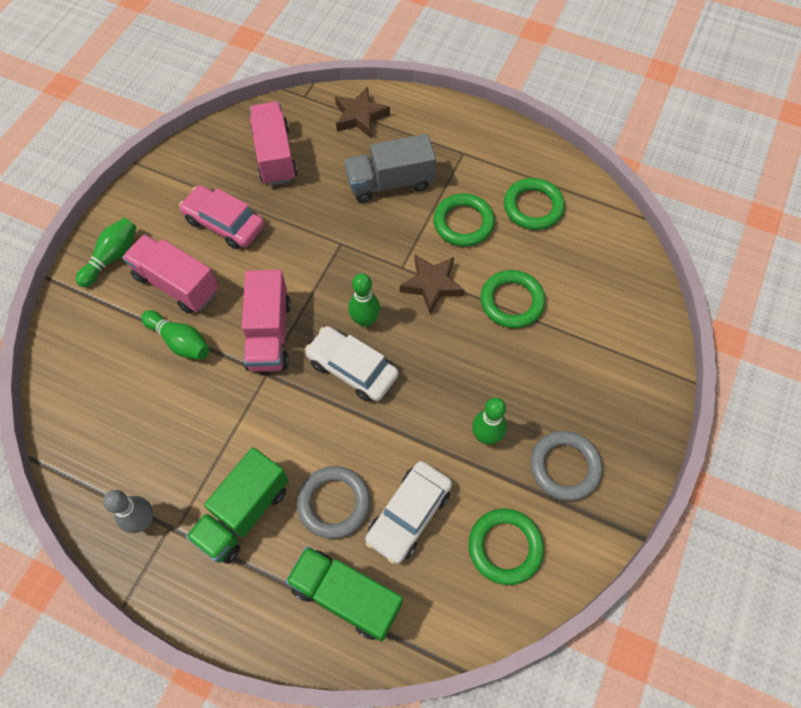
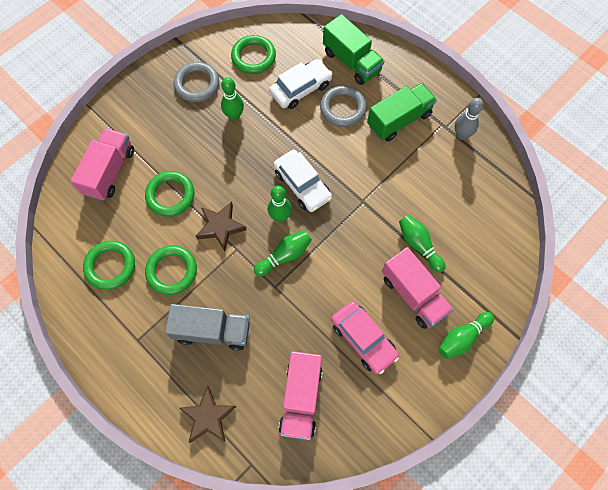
camera: 160 degrees left, 5 degrees up
pink truck [242,270,291,372] -> pink truck moved to [71,128,134,201]
none -> green bowling pin [254,231,312,277]

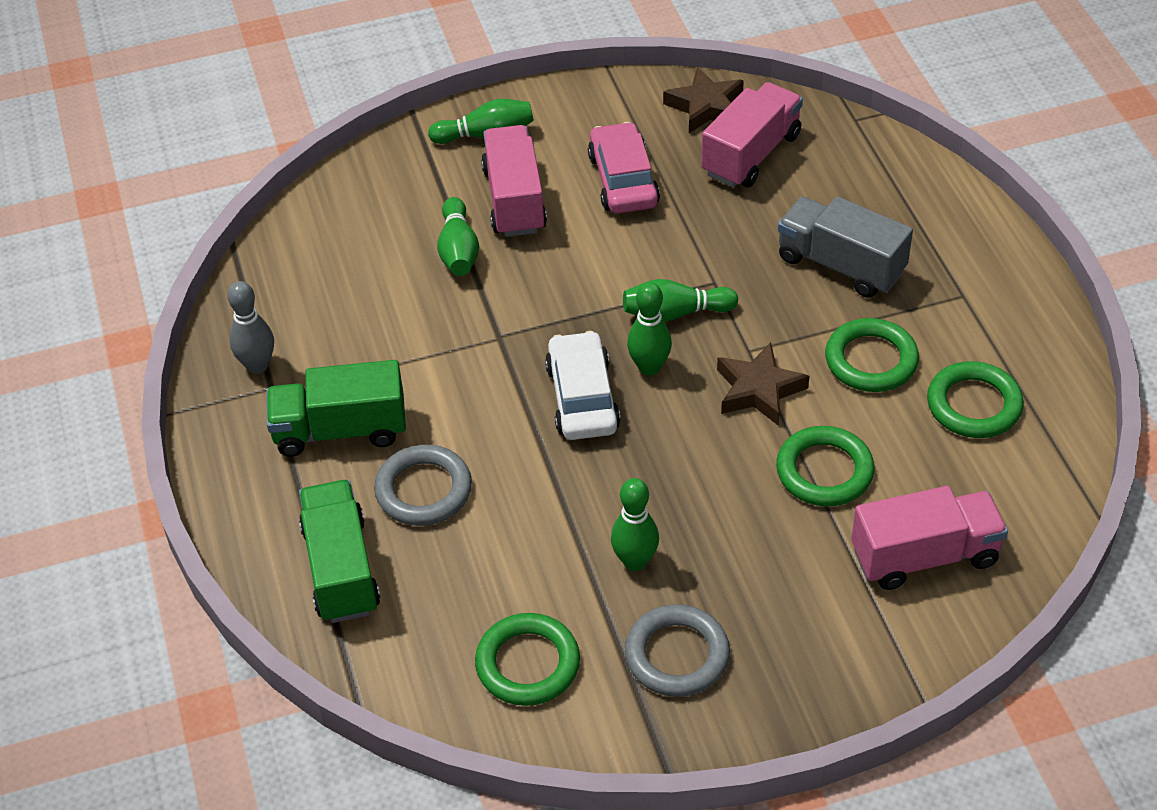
camera: 150 degrees left, 20 degrees down
pink truck [71,128,134,201] -> pink truck turned 150 degrees counterclockwise [851,486,1008,590]
brown star [179,386,236,443] -> brown star moved to [663,67,744,133]
white car [269,59,333,109] -> none

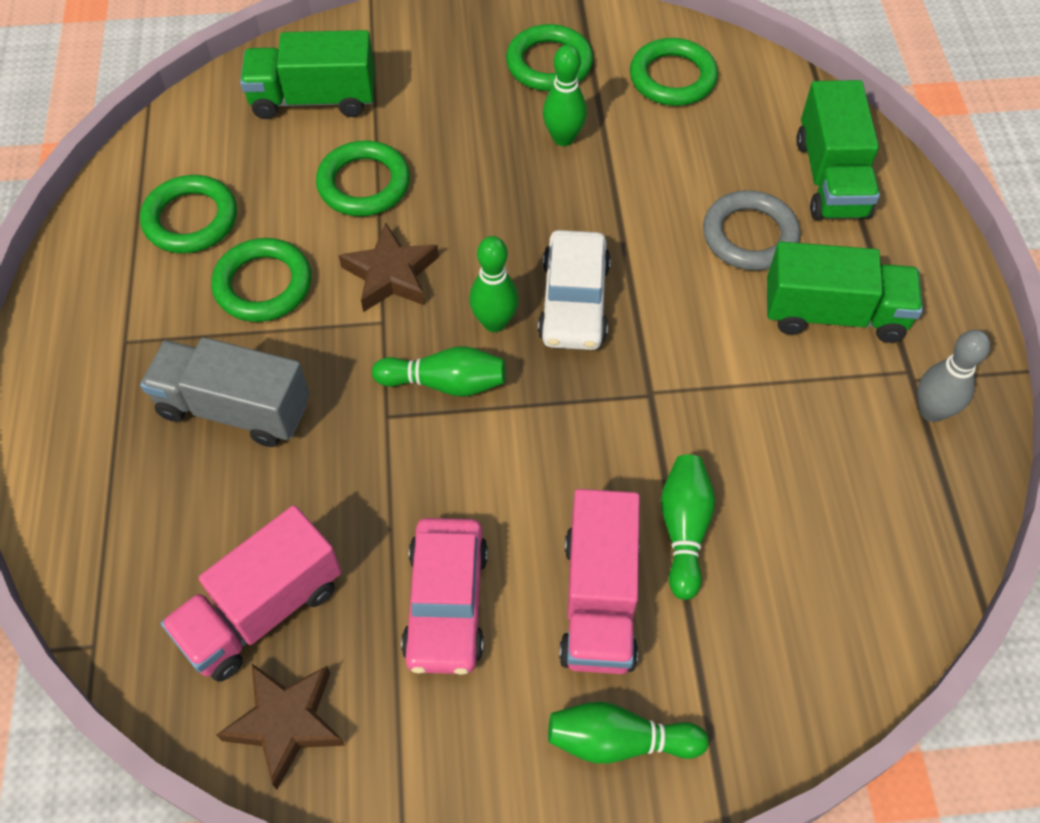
camera: 170 degrees left, 10 degrees up
grey ring [625,604,730,697] -> green ring [506,24,593,91]
grey truck [778,196,913,298] -> grey truck turned 150 degrees clockwise [140,337,309,447]
pink truck [851,486,1008,590] -> green truck [240,30,375,119]

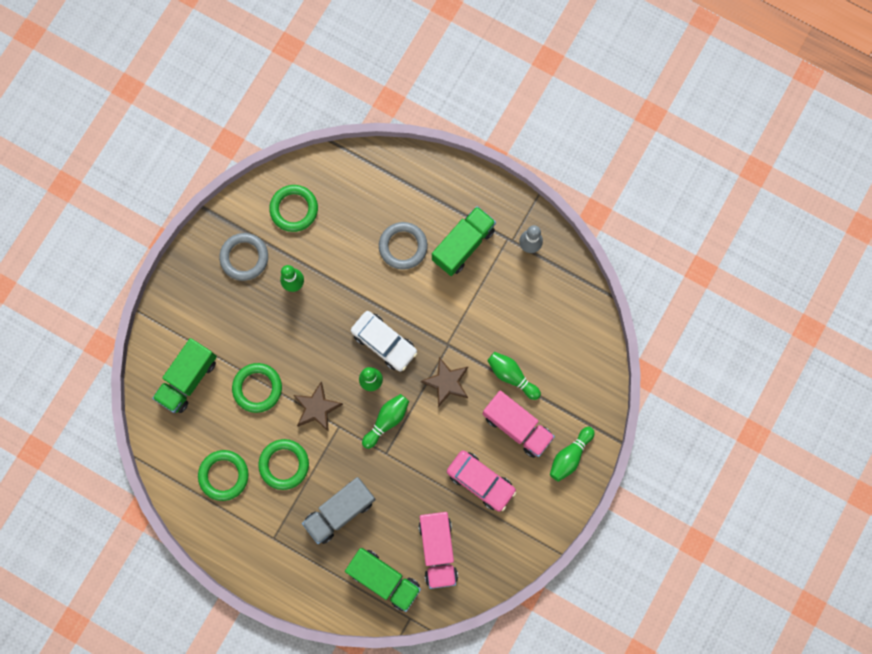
camera: 55 degrees left, 20 degrees up
brown star [216,664,345,790] -> brown star moved to [421,357,468,407]
green ring [506,24,593,91] -> grey ring [219,233,268,281]
green truck [796,80,880,220] -> green truck moved to [345,548,421,612]

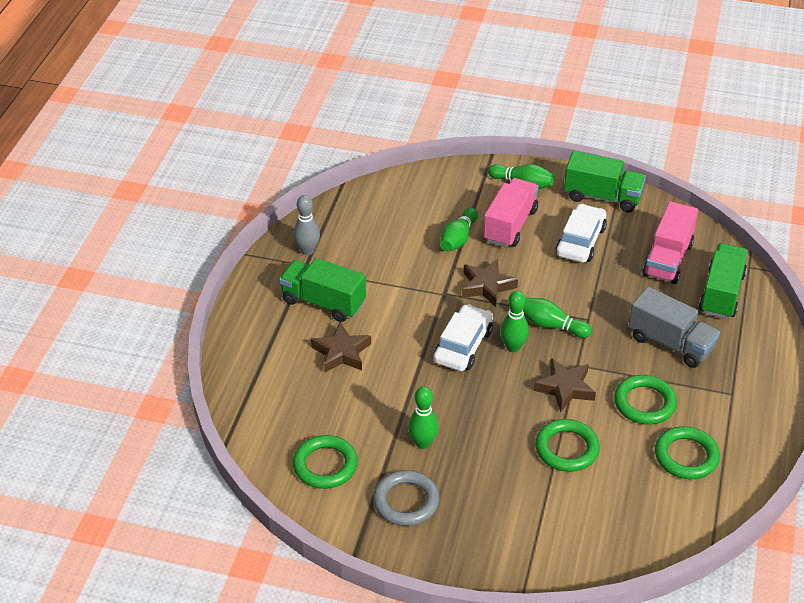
camera: 105 degrees left, 35 degrees down
green truck [152,338,217,413] -> green truck moved to [564,151,646,213]
grey ring [379,222,428,270] -> brown star [311,323,371,373]
pink truck [419,512,458,589] -> pink truck turned 135 degrees clockwise [643,201,698,284]
pink car [447,450,516,512] -> white car [555,204,607,263]

